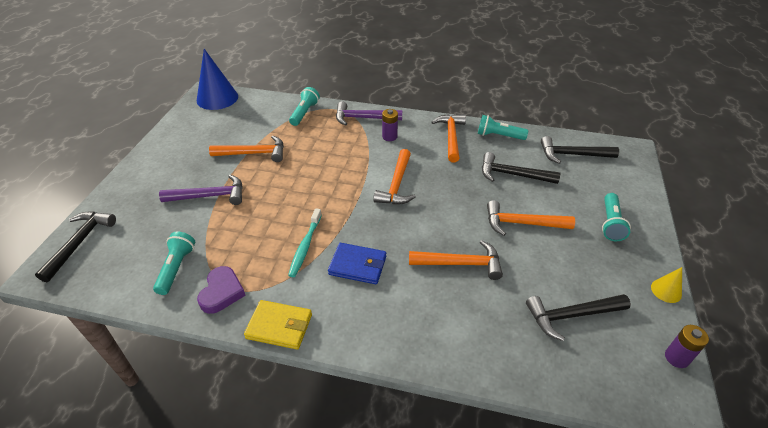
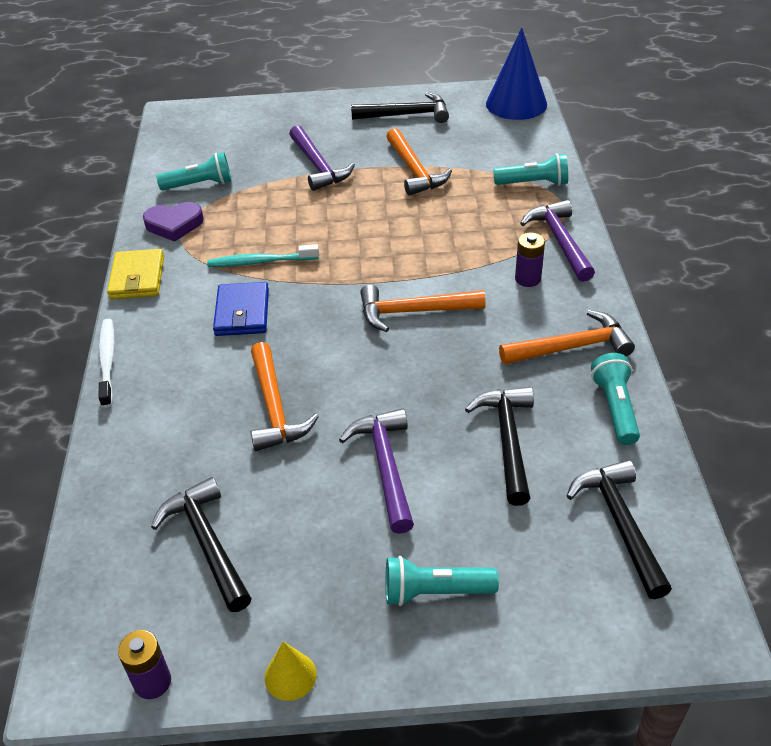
camera: 75 degrees right, 0 degrees up
black hammer [35,212,116,282] -> black hammer moved to [351,92,449,123]
orange hammer [487,200,575,236] -> purple hammer [339,408,414,534]
none -> white toothbrush [98,319,115,408]

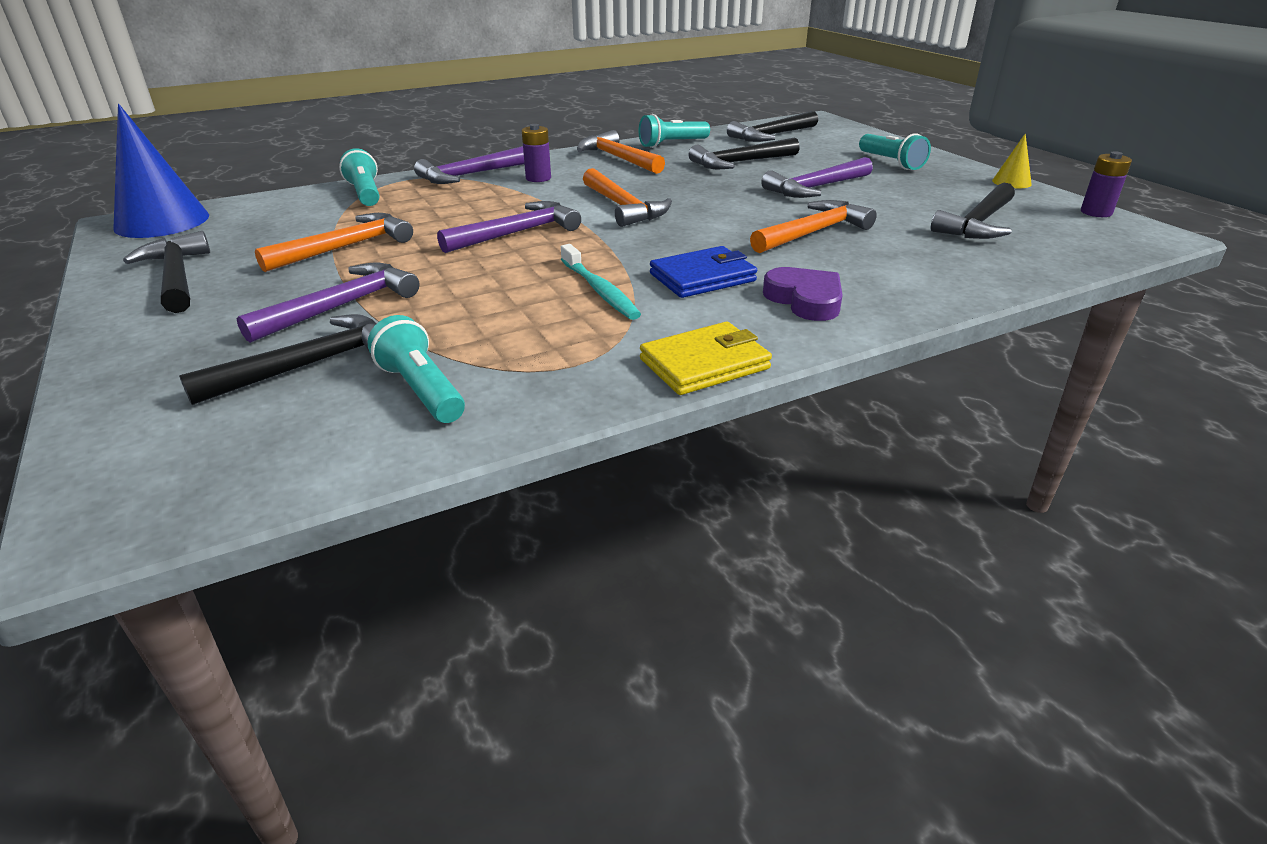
camera: 115 degrees left, 10 degrees down
white toothbrush [98,319,115,408] -> none
purple heart [143,202,204,242] -> purple heart moved to [763,267,843,321]
none -> black hammer [179,314,377,405]
none -> purple hammer [437,201,581,253]

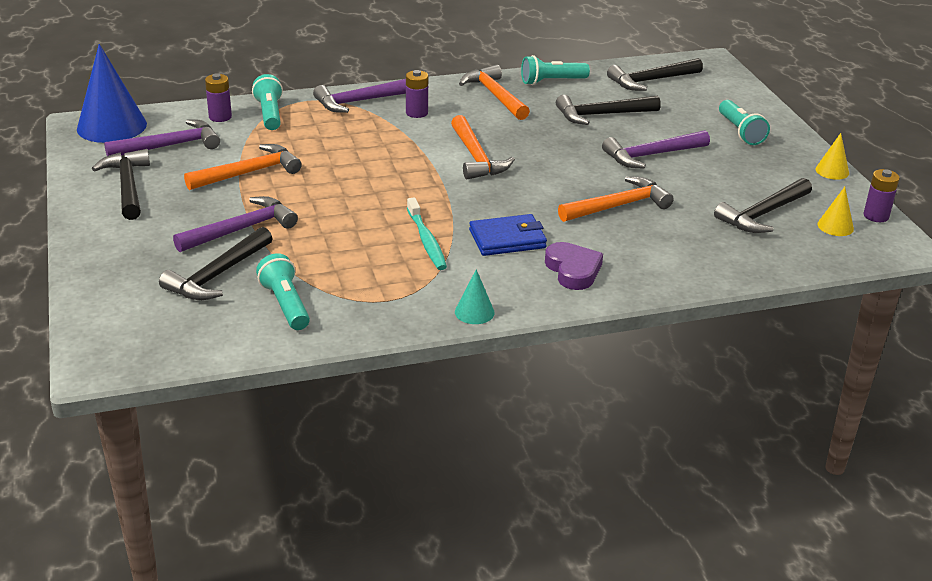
camera: 10 degrees right, 0 degrees up
black hammer [179,314,377,405] -> black hammer turned 150 degrees clockwise [159,227,273,300]
purple hammer [437,201,581,253] -> purple hammer moved to [104,119,220,156]
yellow wallet [640,322,772,395] -> turquoise cone [455,269,495,324]
none -> purple battery [205,73,232,122]
none -> yellow cone [817,187,854,236]

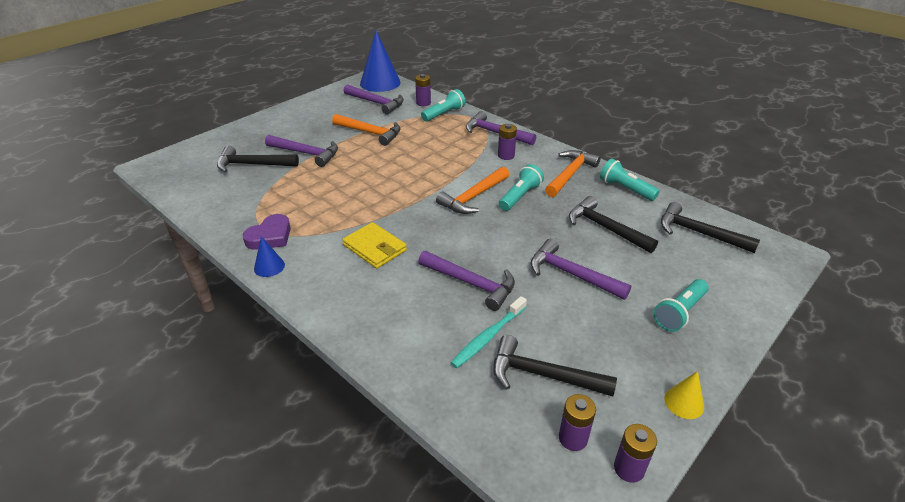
camera: 60 degrees right, 5 degrees up
black hammer [92,149,150,220] -> none
turquoise flashlight [256,253,310,330] -> turquoise flashlight moved to [499,164,544,211]
turquoise toothbrush [407,197,447,270] -> turquoise toothbrush moved to [451,296,527,368]
turquoise cone [455,269,495,324] -> blue cone [254,236,285,277]
blue wallet [469,214,547,256] -> yellow wallet [343,222,407,268]
purple heart [545,242,603,290] -> purple heart moved to [243,214,291,250]
orange hammer [558,176,674,222] -> purple hammer [418,251,515,311]
yellow cone [817,187,854,236] -> purple battery [559,394,596,451]

